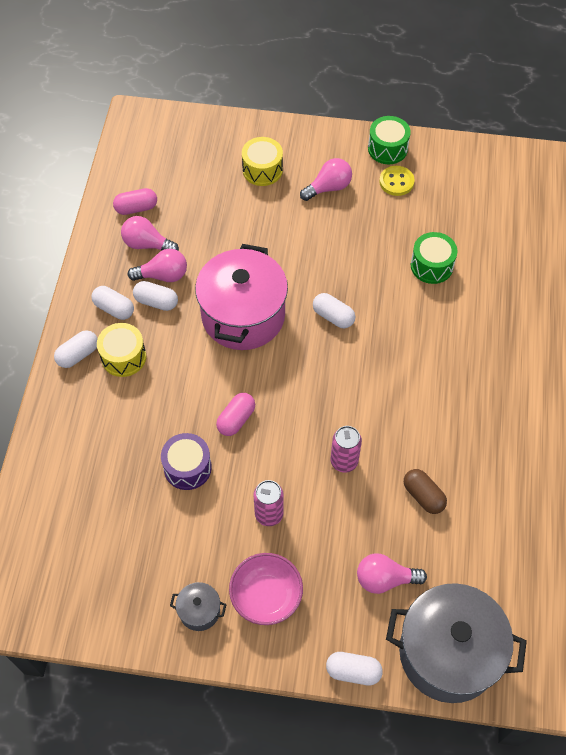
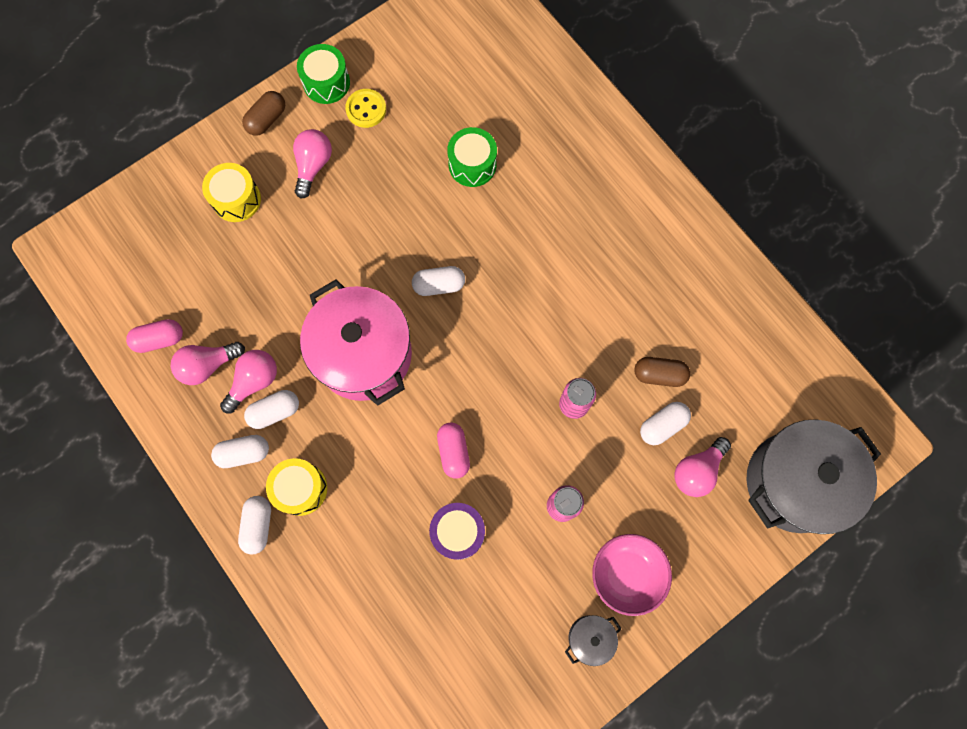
camera: 45 degrees left, 15 degrees up
pink capsule [113,188,157,215] -> pink capsule turned 45 degrees clockwise [126,319,183,353]
white capsule [326,652,383,685] -> white capsule moved to [640,402,691,445]
none -> brown capsule [242,91,285,136]

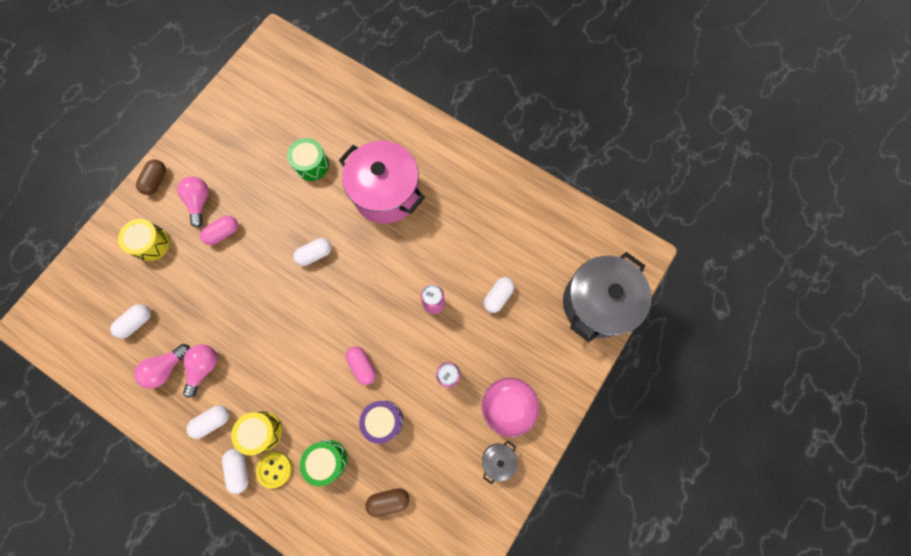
camera: 20 degrees left, 0 degrees up
pink capsule [126,319,183,353] -> pink capsule moved to [200,216,238,245]
white capsule [244,390,299,429] -> white capsule moved to [110,304,151,338]
green drum [297,44,350,104] -> green drum moved to [300,440,348,487]
pink pot [300,280,412,406] -> pink pot moved to [339,141,425,224]
yellow button [345,89,386,128] -> yellow button moved to [256,452,292,489]
brown capsule [634,357,690,387] -> brown capsule moved to [365,488,409,517]
pink light bulb [675,437,731,497] -> none

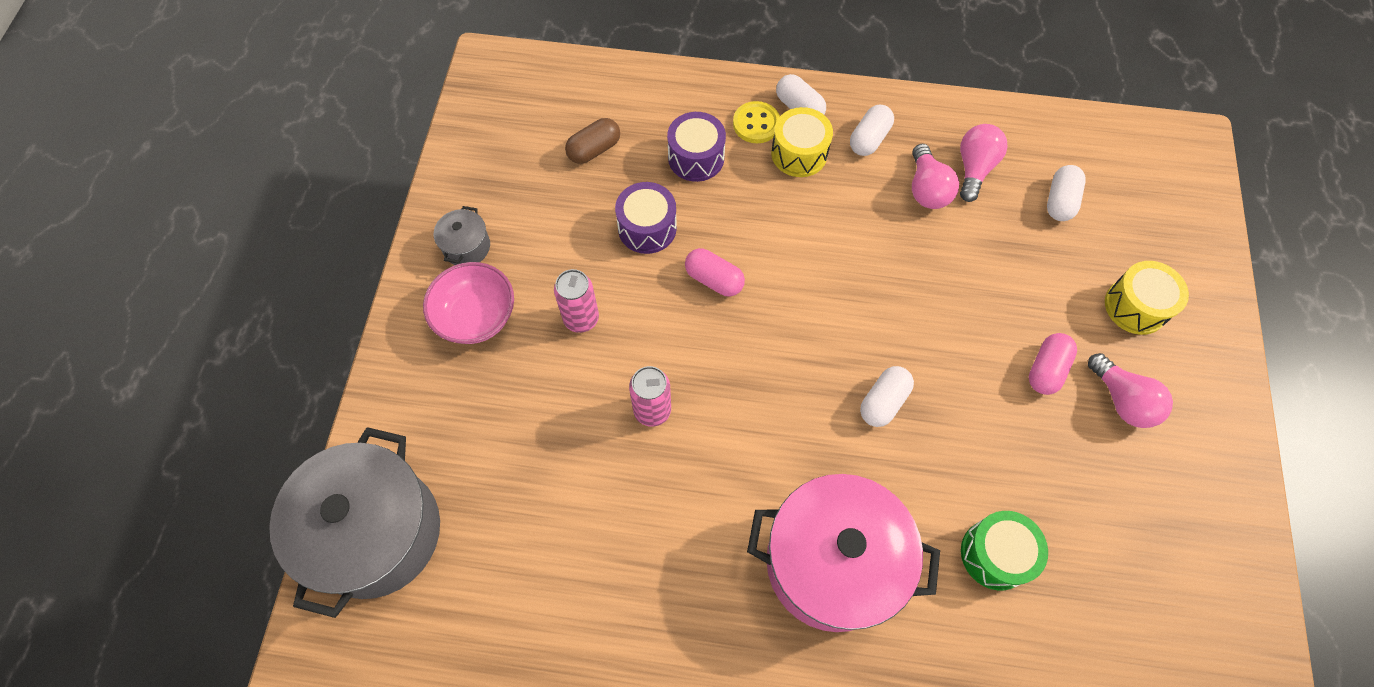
camera: 155 degrees right, 10 degrees down
brown capsule [136,160,166,195] -> none
green drum [300,440,348,487] -> purple drum [667,112,726,182]
white capsule [484,277,514,313] -> none

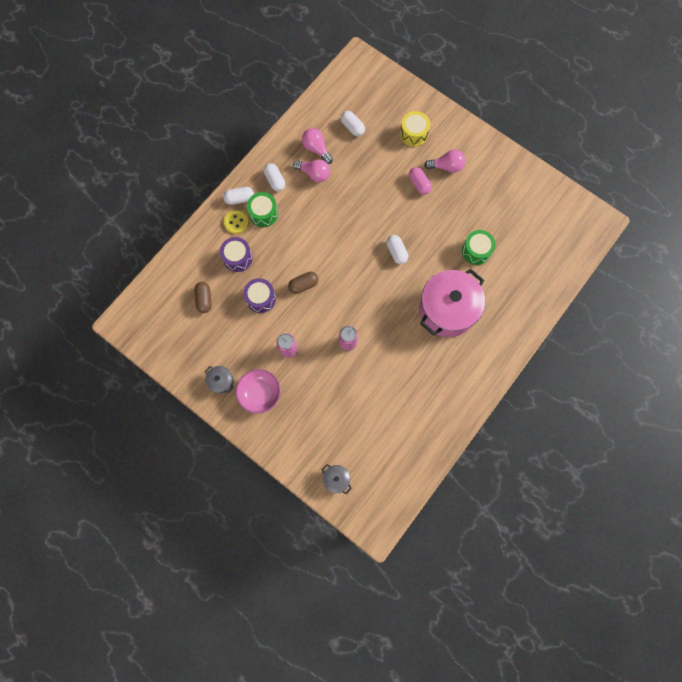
camera: 60 degrees left, 10 degrees up
grey pot [269,427,440,618] -> grey pot [322,464,352,494], size x0.42
pink capsule [685,248,745,297] -> brown capsule [288,272,318,294]
yellow drum [771,107,833,177] -> green drum [247,192,278,227]

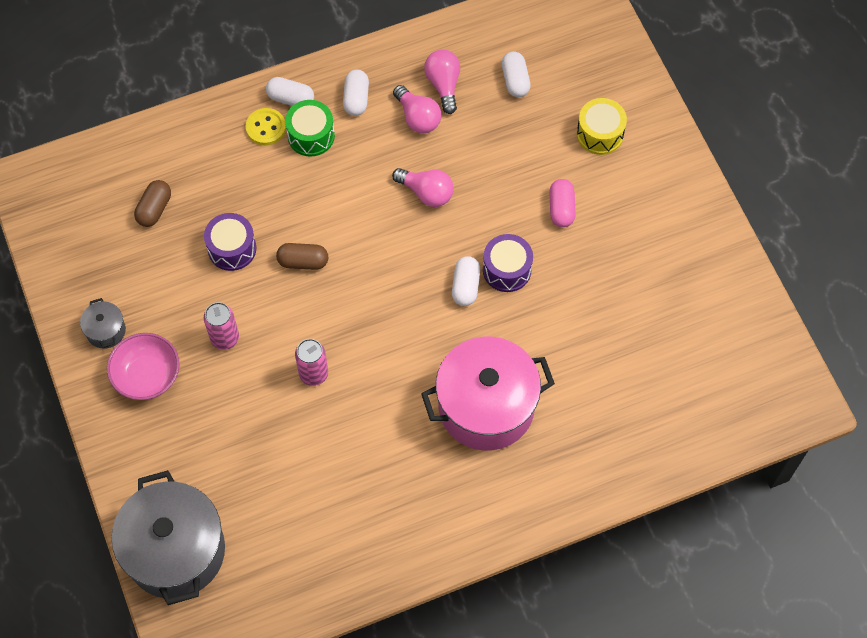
camera: 30 degrees right, 10 degrees down
purple drum [220,237,253,272] -> purple drum moved to [483,234,533,292]
grey pot [322,464,352,494] -> grey pot [112,470,225,605], size x2.36
pink light bulb [424,150,465,173] -> pink light bulb moved to [392,168,454,207]
green drum [462,230,496,265] -> none

